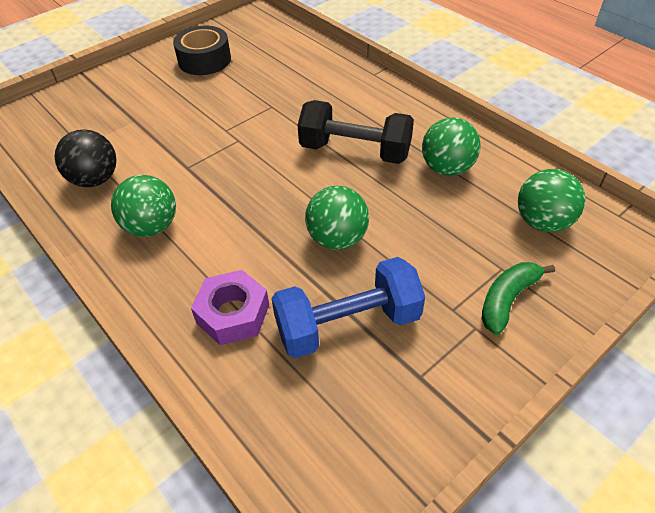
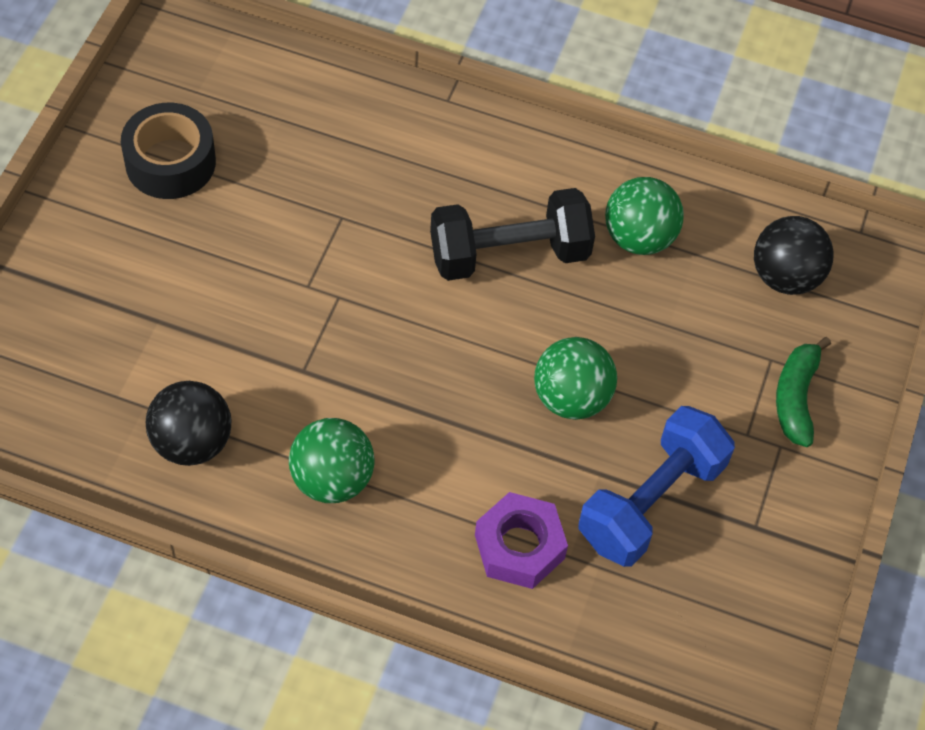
camera: 35 degrees left, 10 degrees up
green ball [518,169,585,232] -> black ball [754,216,834,295]

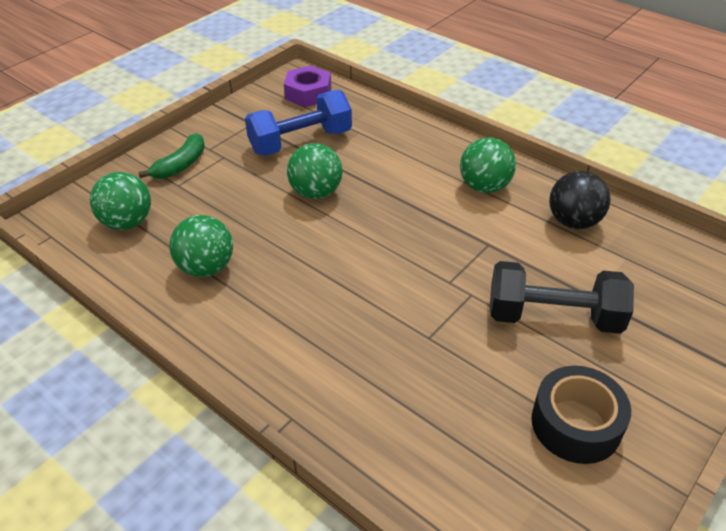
camera: 155 degrees left, 15 degrees down
black dumbbell [430,188,595,281] -> black dumbbell moved to [490,261,634,334]
purple nut [475,492,568,589] -> purple nut moved to [284,66,331,107]
black ball [754,216,834,295] -> green ball [90,172,151,230]

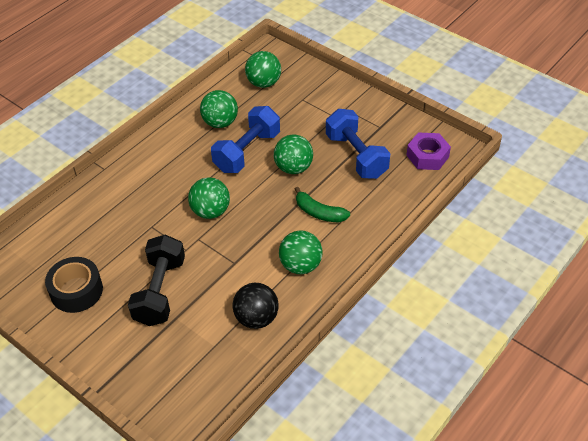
camera: 90 degrees right, 5 degrees up
green banana [138,133,205,179] -> green banana moved to [295,187,350,222]
none -> green ball [188,177,230,219]
none -> blue dumbbell [211,106,280,173]

